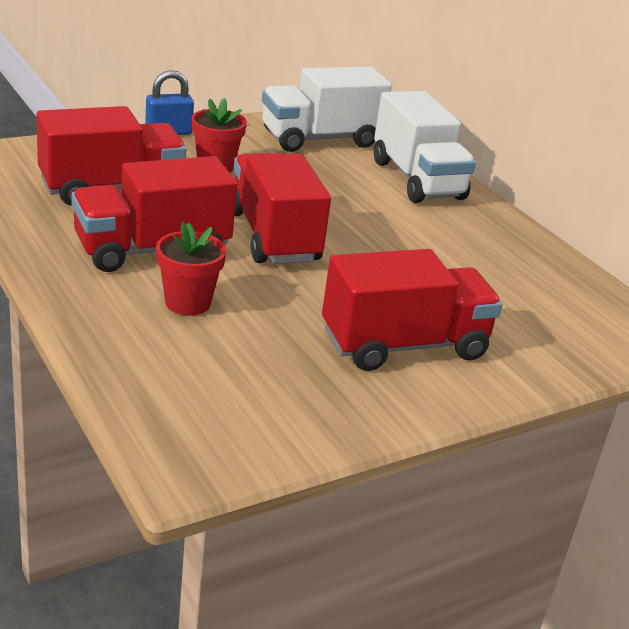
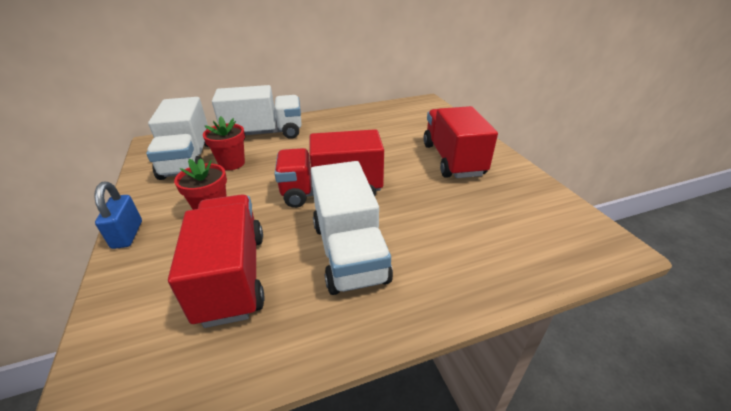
camera: 75 degrees left, 5 degrees up
red truck [72,156,237,272] -> white truck [311,161,393,295]
red flower pot [156,222,226,316] -> red flower pot moved to [203,116,245,170]

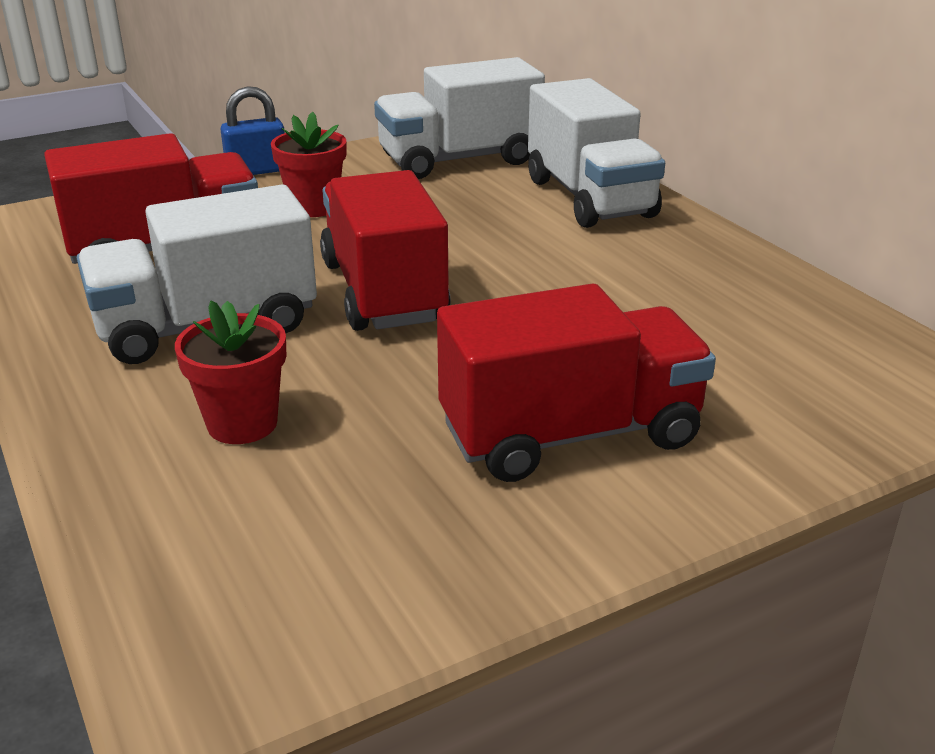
camera: 80 degrees right, 5 degrees down
red flower pot [203,116,245,170] -> red flower pot moved to [175,301,286,444]

